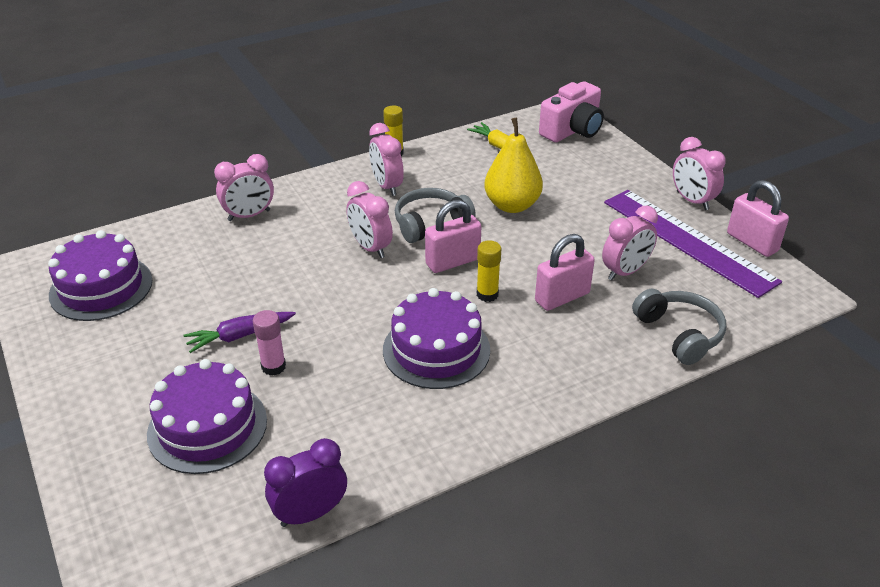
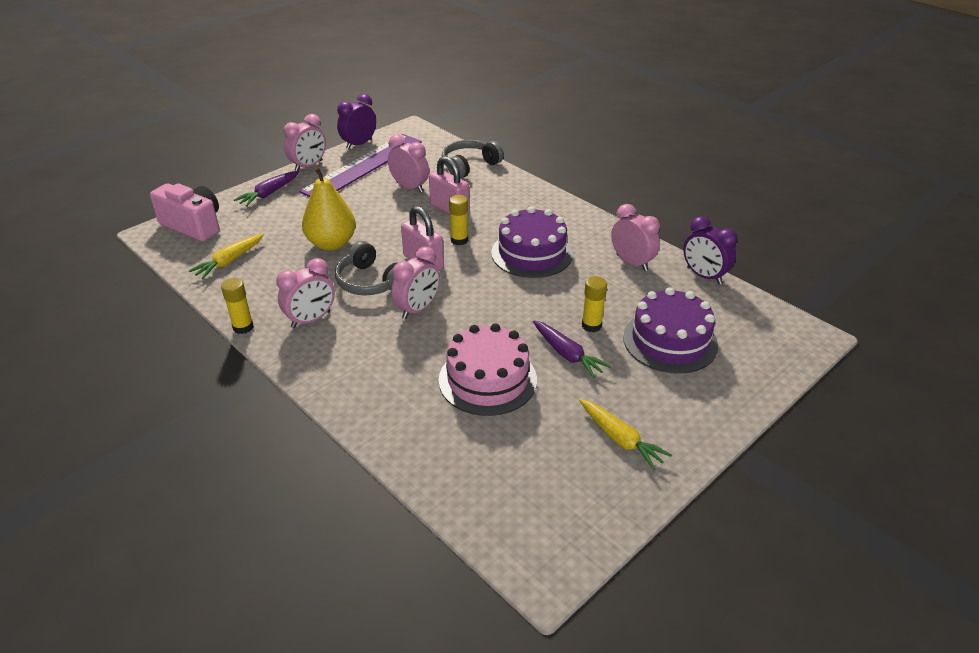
camera: 105 degrees left, 0 degrees up
purple cake [48,230,152,321] -> none
pink clock [214,154,274,221] -> pink clock moved to [611,204,660,271]
pink glue stick [253,310,286,376] -> yellow glue stick [582,276,607,332]
pink padlock [727,180,789,257] -> purple clock [337,94,376,150]
none -> purple carrot [234,171,299,207]
none -> pink cake [439,323,537,416]
none -> yellow carrot [579,399,672,470]

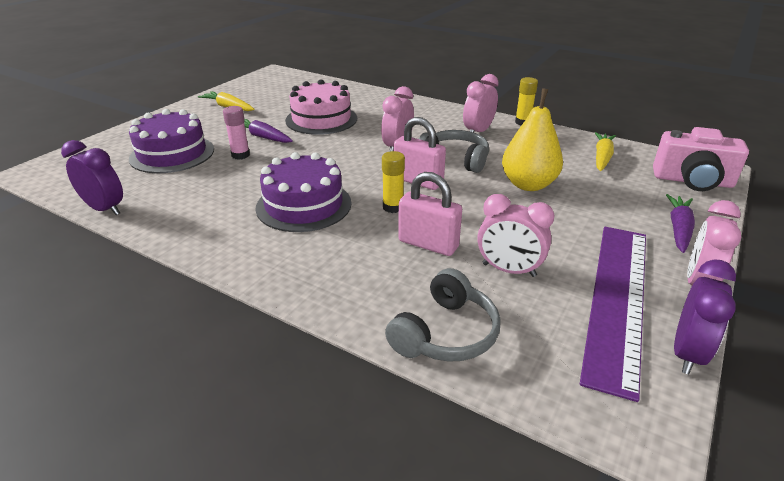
camera: 165 degrees right, 5 degrees down
yellow glue stick [582,276,607,332] -> pink glue stick [223,106,250,160]
pink clock [611,204,660,271] -> none

